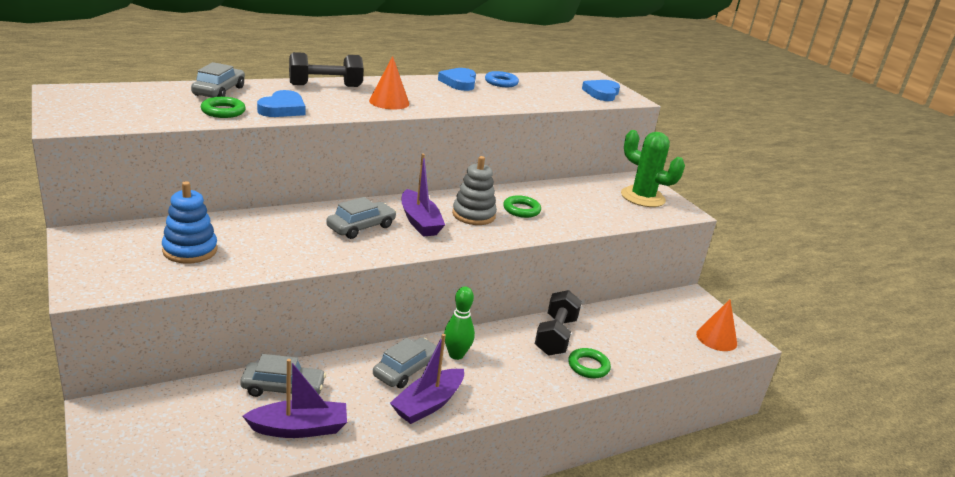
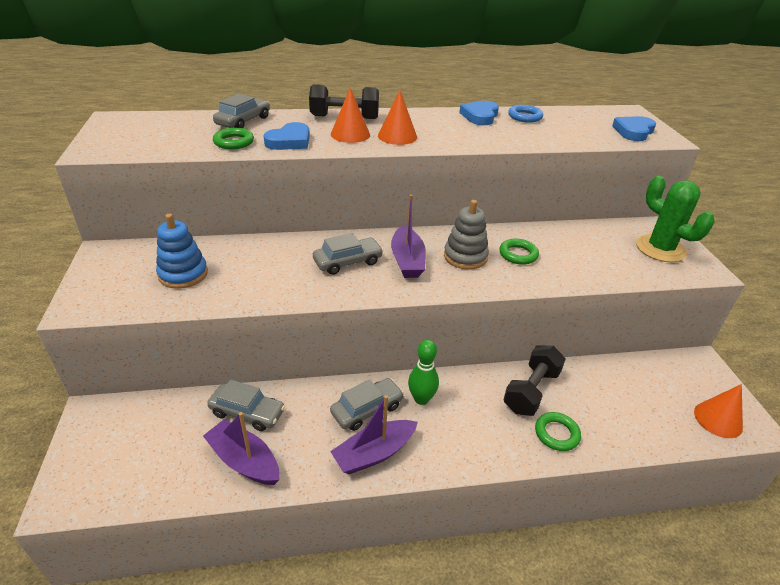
camera: 20 degrees right, 10 degrees up
purple boat [243,359,347,438] -> purple boat turned 150 degrees counterclockwise [203,412,279,485]
none -> orange cone [331,88,370,143]

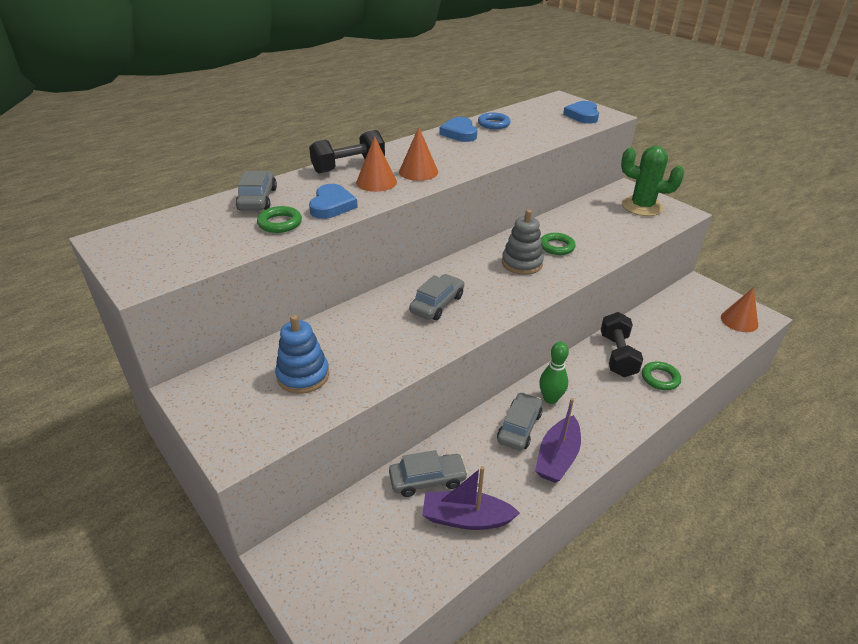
camera: 30 degrees left, 0 degrees up
purple boat [391,195,426,278] -> none

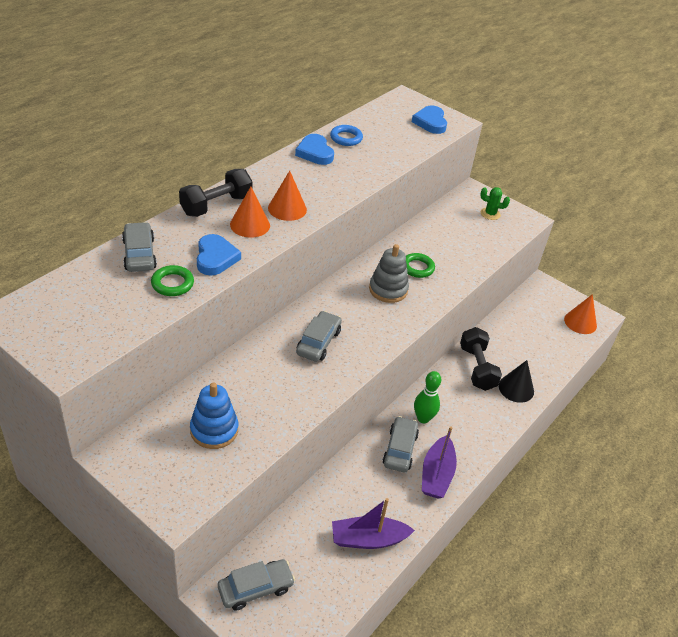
camera: 15 degrees left, 5 degrees up
grey car [389,450,468,497] -> grey car moved to [218,559,295,611]
green cactus [621,146,684,216] -> green cactus [480,187,510,220], size x0.51
green ring [642,361,681,390] -> black cone [498,360,534,403]

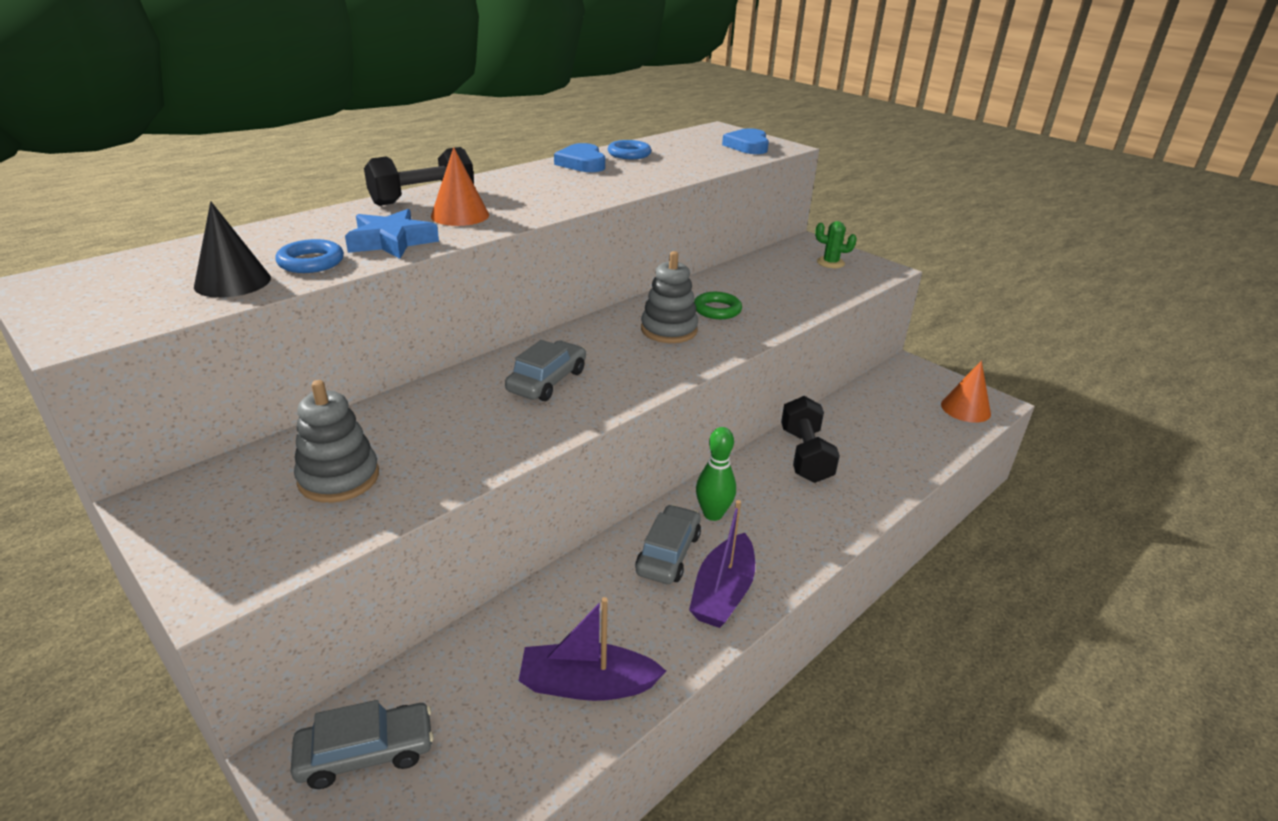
camera: 10 degrees right, 10 degrees down
grey car [122,222,157,272] -> none
green ring [151,265,194,296] -> blue ring [275,239,344,273]
blue stacking toy [190,382,238,449] -> grey stacking toy [294,380,379,503]
blue heart [197,234,241,276] -> blue star [345,209,439,259]
orange cone [268,171,307,221] -> none
black cone [498,360,534,403] -> black cone moved to [194,201,271,298]

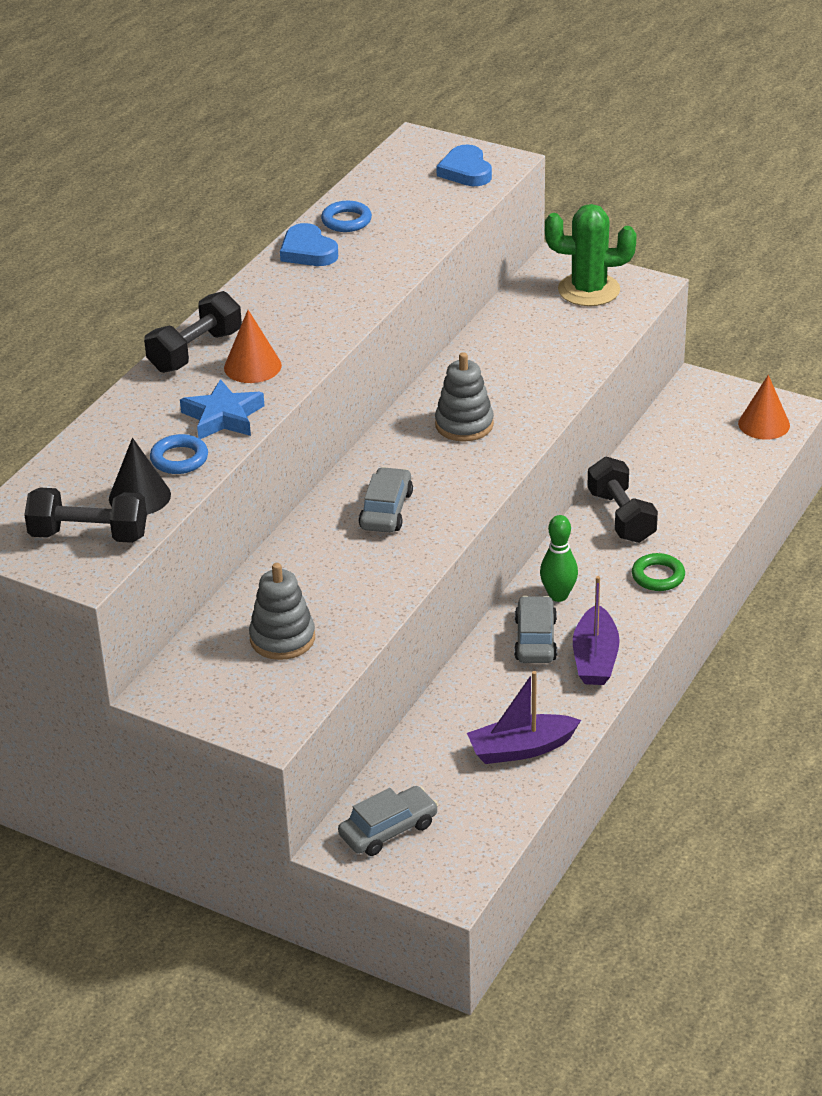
camera: 15 degrees left, 5 degrees up
green ring [694,292,742,319] -> green ring moved to [632,553,685,591]
green cactus [815,221,857,268] -> green cactus [545,204,636,306], size x1.95
none -> black dumbbell [24,487,147,543]

